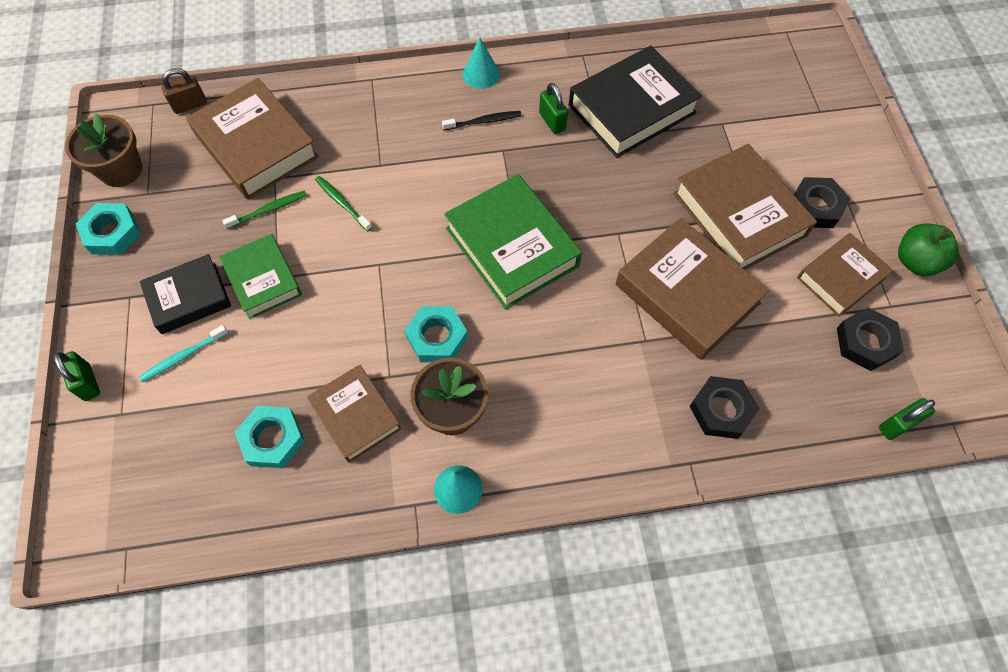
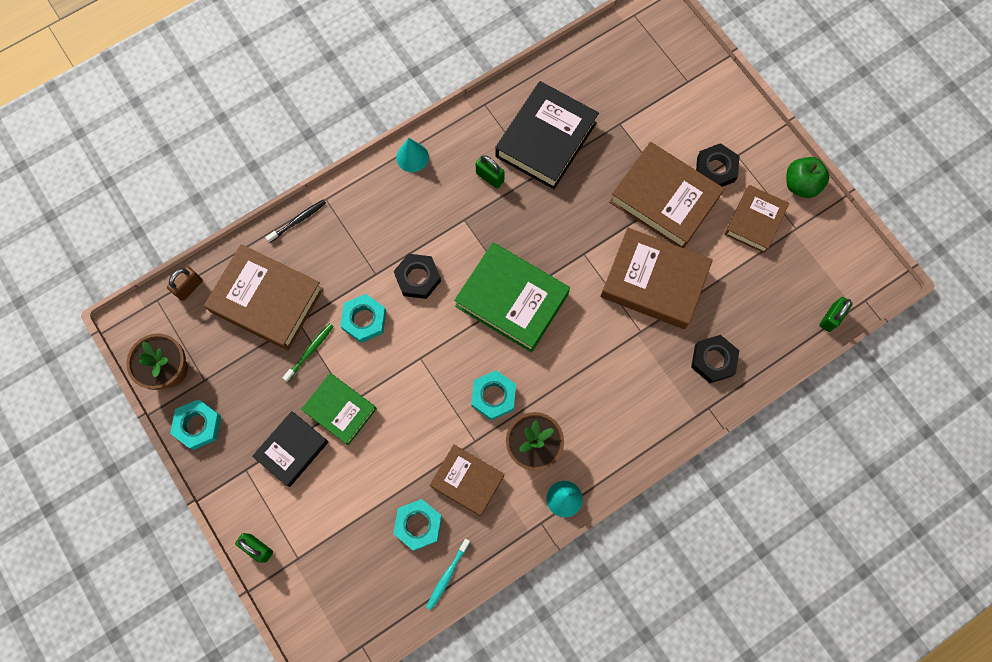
camera: 25 degrees left, 10 degrees up
turquoise toothbrush [139,325,228,382] -> turquoise toothbrush moved to [426,539,470,610]
green toothbrush [315,176,372,231] -> turquoise nut [340,294,386,343]
black toothbrush [442,111,521,130] -> black toothbrush moved to [265,200,326,243]
black nut [837,308,904,371] -> black nut moved to [394,254,441,299]

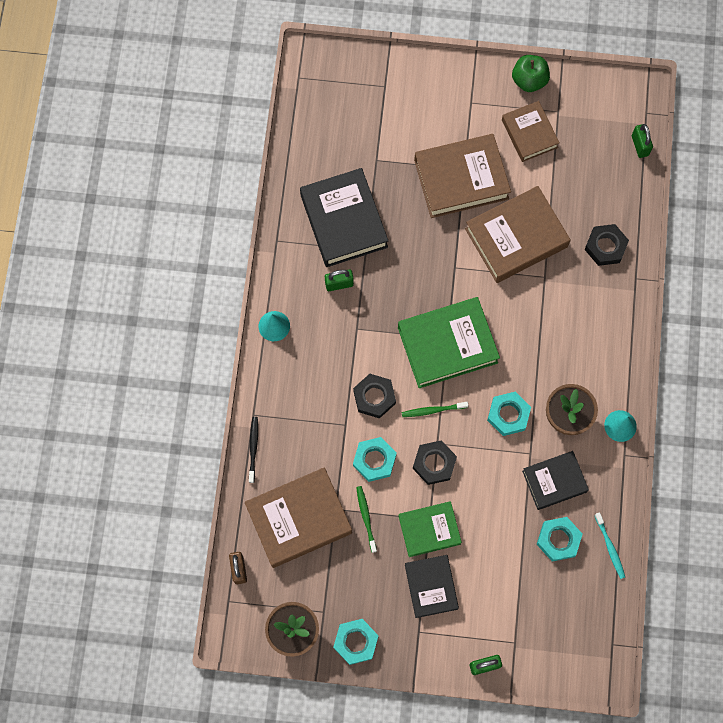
camera: 50 degrees left, 0 degrees up
brown book [430,445,504,516] -> black book [522,451,589,510]
black nut [696,143,739,187] -> black nut moved to [413,440,457,485]
none -> green toothbrush [402,402,468,417]

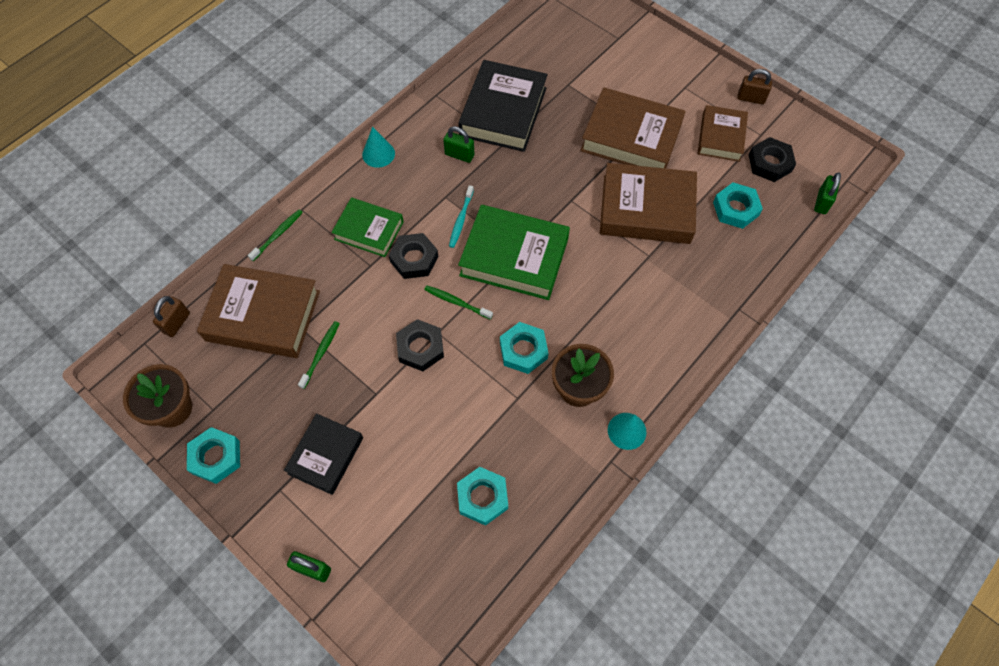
camera: 35 degrees right, 10 degrees down
black toothbrush [249,417,258,483] -> green toothbrush [248,210,303,261]
turquoise nut [353,437,397,482] -> turquoise nut moved to [713,183,763,229]
green book [399,501,462,557] -> green book moved to [331,197,403,257]
green apple [512,55,550,92] -> brown padlock [737,69,772,104]
black book [522,451,589,510] -> none
black nut [584,224,629,266] -> black nut moved to [749,137,796,182]
turquoise toothbrush [595,512,625,579] -> turquoise toothbrush moved to [449,185,474,248]

